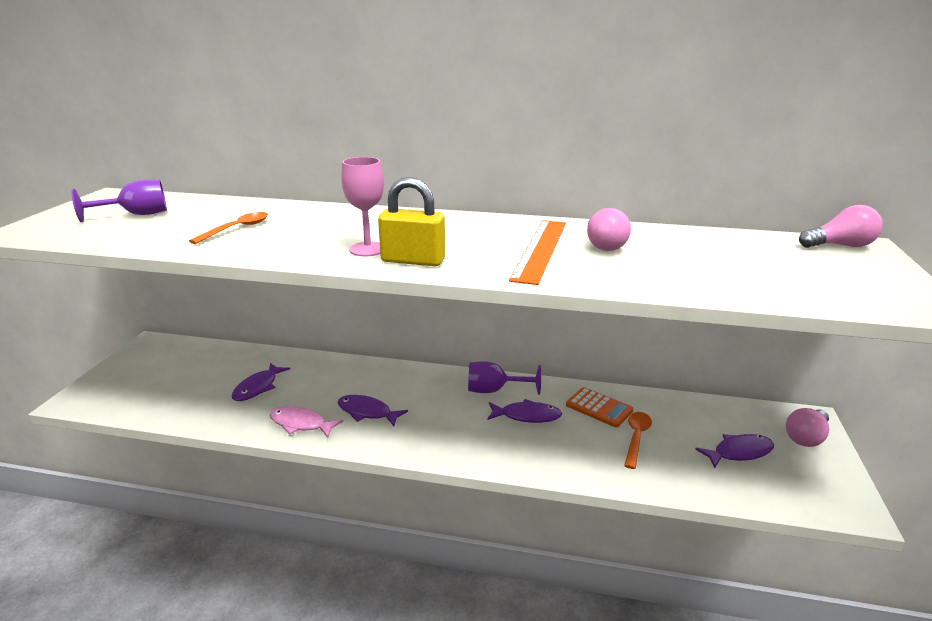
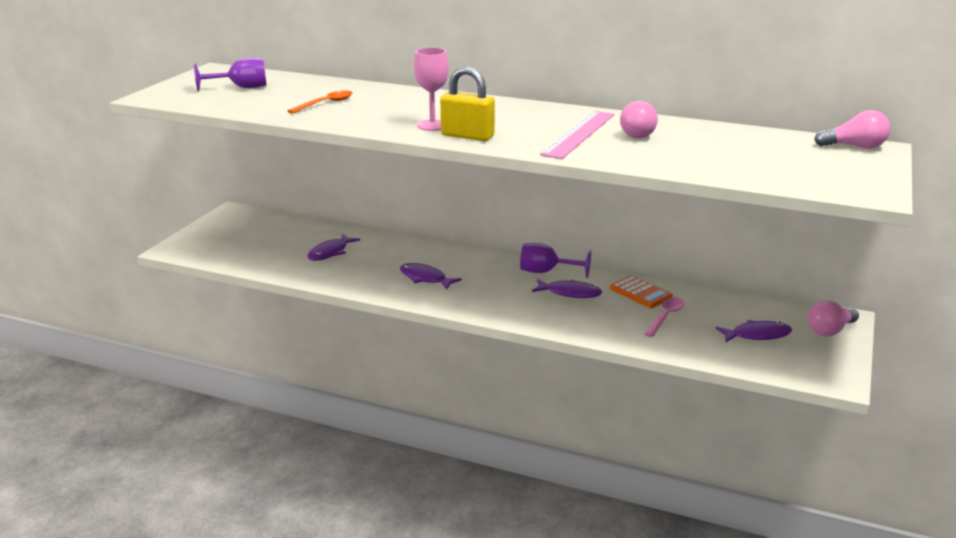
camera: 10 degrees right, 0 degrees up
pink fish [270,406,343,438] -> none
orange ruler [509,220,566,285] -> pink ruler [540,111,614,159]
orange spoon [624,412,652,469] -> pink spoon [644,297,685,337]

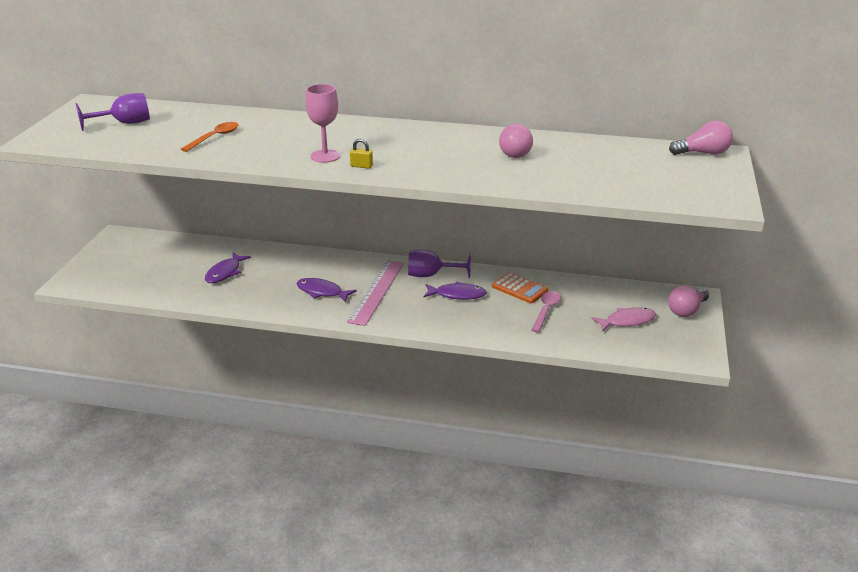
camera: 10 degrees left, 5 degrees up
yellow padlock [440,66,495,141] -> yellow padlock [350,139,373,169], size x0.45
pink ruler [540,111,614,159] -> pink ruler moved to [347,260,404,326]
purple fish [715,320,792,342] -> pink fish [591,307,656,332]

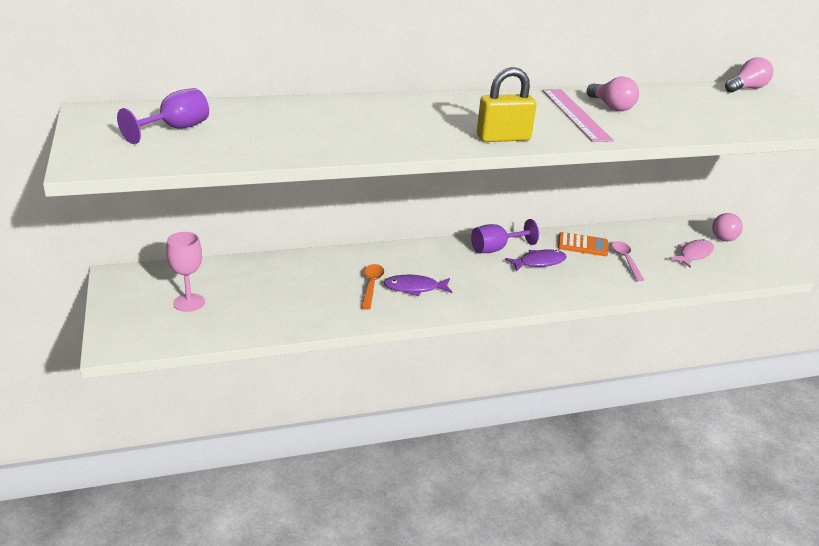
camera: 30 degrees left, 0 degrees up
orange spoon [181,122,238,152] -> orange spoon moved to [361,264,384,310]
purple fish [205,252,251,283] -> none
pink goblet [305,84,340,163] -> pink goblet moved to [166,232,205,312]
pink ruler [347,260,404,326] -> pink ruler moved to [542,89,614,142]
yellow padlock [350,139,373,169] -> yellow padlock [477,67,537,142], size x2.21

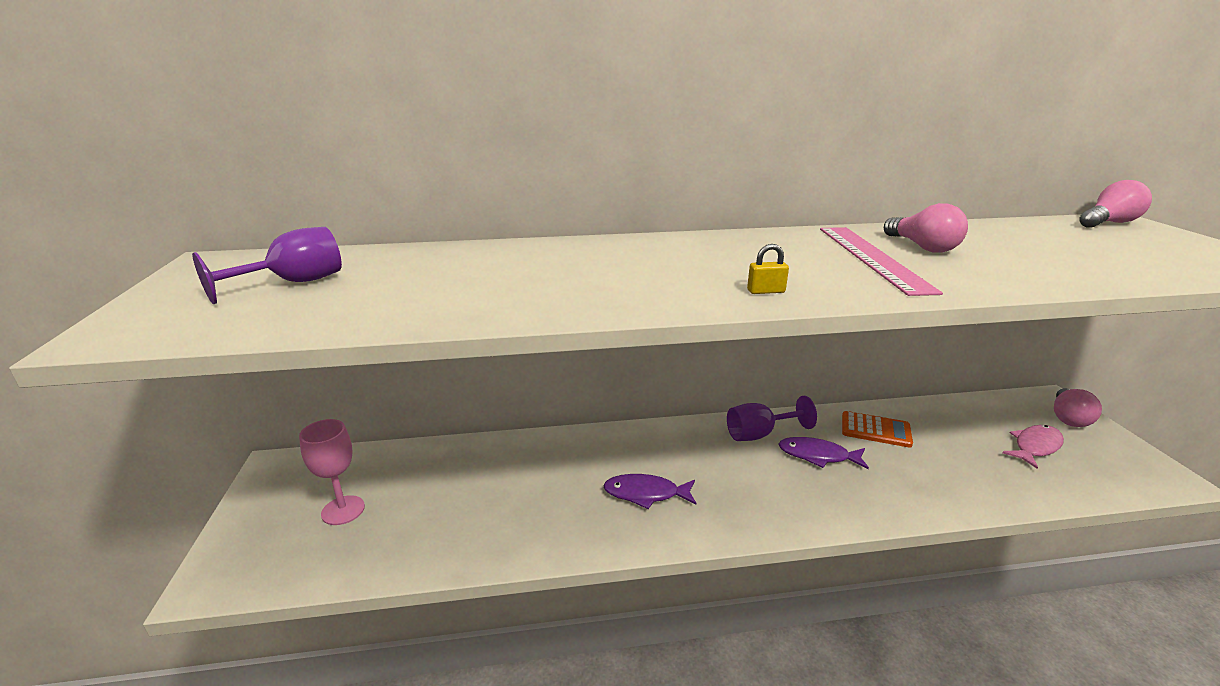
camera: 10 degrees right, 5 degrees down
orange spoon [361,264,384,310] -> none
yellow padlock [477,67,537,142] -> yellow padlock [747,244,789,294], size x0.45
purple fish [505,249,567,272] -> purple fish turned 150 degrees counterclockwise [779,437,869,469]
pink spoon [612,241,644,281] -> none

